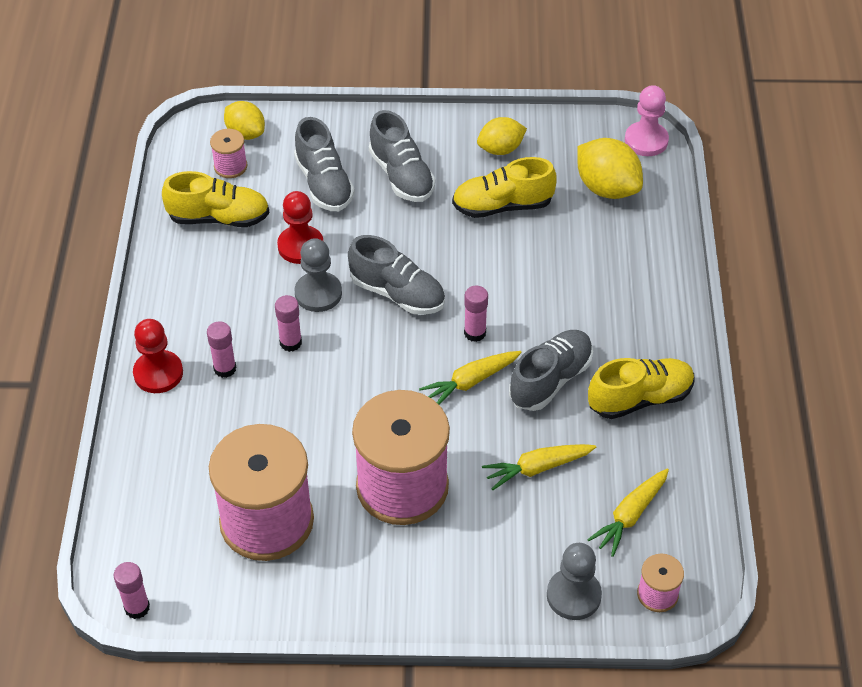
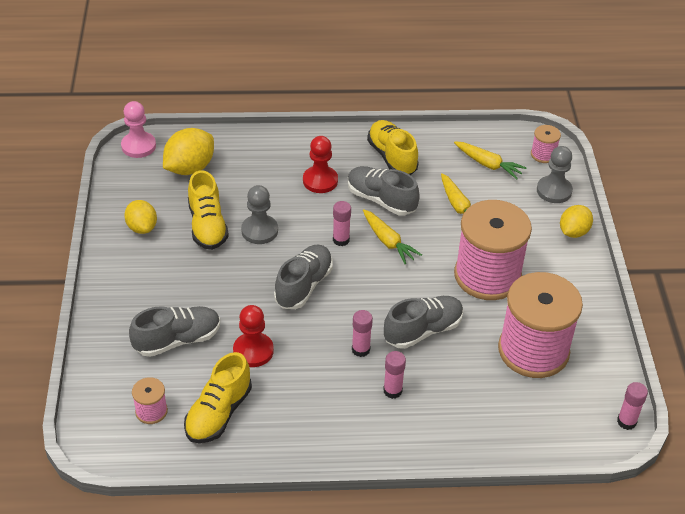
camera: 95 degrees left, 5 degrees down
red pawn [133,319,183,393] -> red pawn moved to [303,136,338,193]
yellow shoe [162,171,270,227] -> yellow shoe turned 150 degrees counterclockwise [184,352,252,443]
yellow lemon [224,101,265,140] -> yellow lemon moved to [560,205,593,238]
grey pawn [295,238,342,312] -> grey pawn moved to [241,185,278,244]
grey shoe [369,110,435,202] -> grey shoe moved to [384,296,464,349]

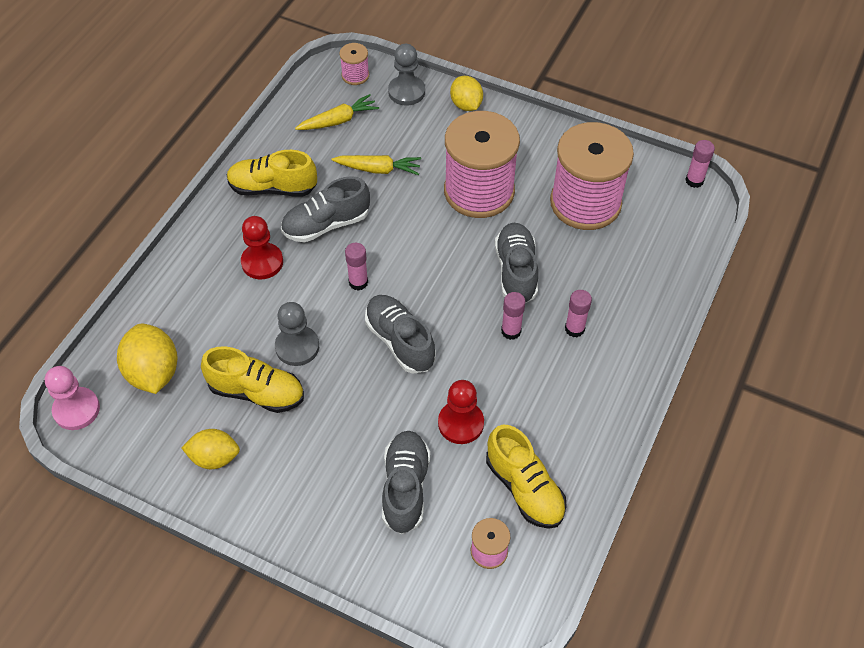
camera: 60 degrees left, 10 degrees up
yellow carrot [363,209,422,264] -> none

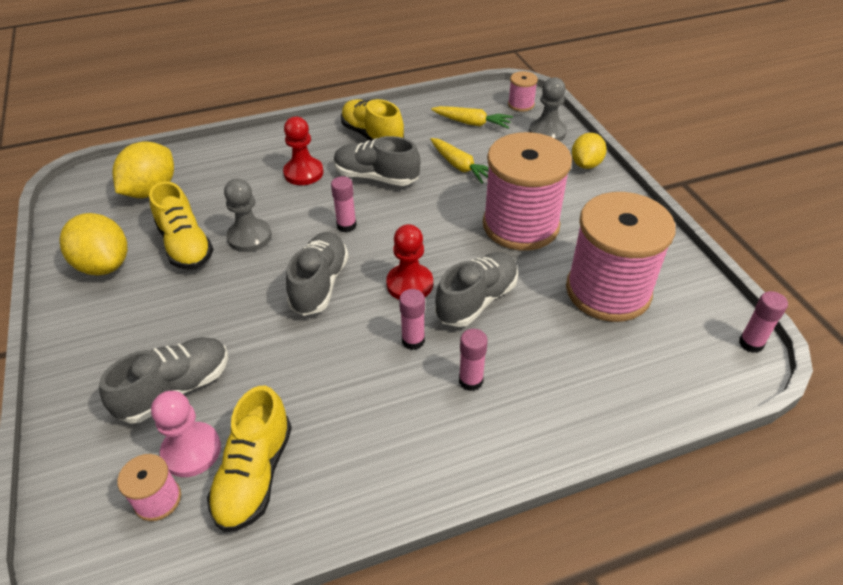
camera: 45 degrees right, 10 degrees down
pink pawn [45,366,100,430] -> pink pawn moved to [151,391,221,477]
yellow lemon [182,429,240,469] -> yellow lemon [59,213,127,276], size x1.51
red pawn [438,380,484,444] -> red pawn moved to [386,224,433,300]

